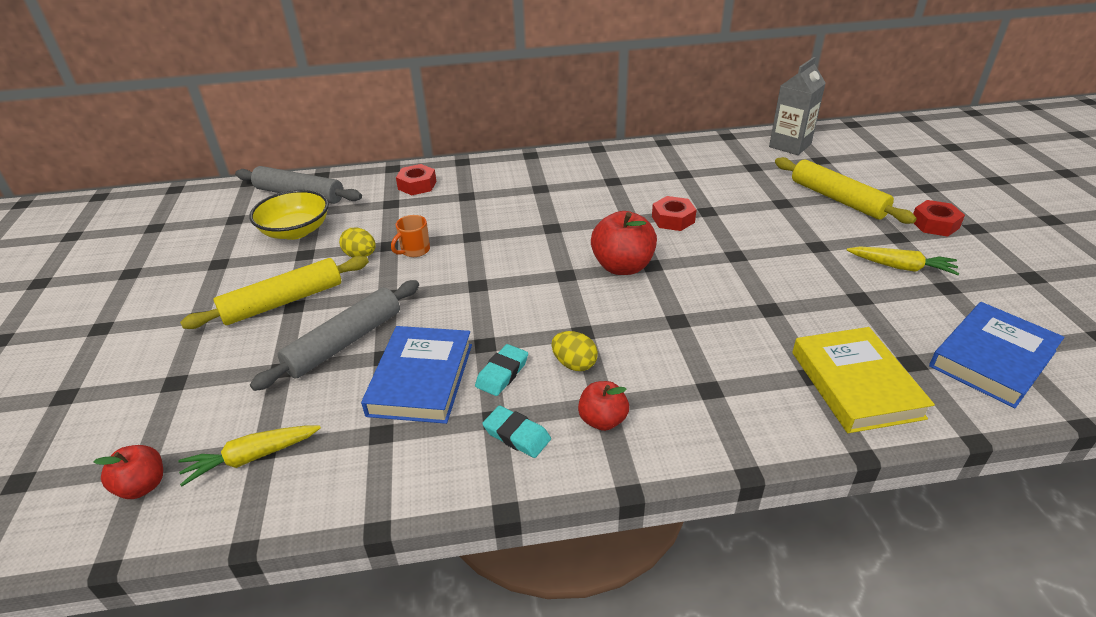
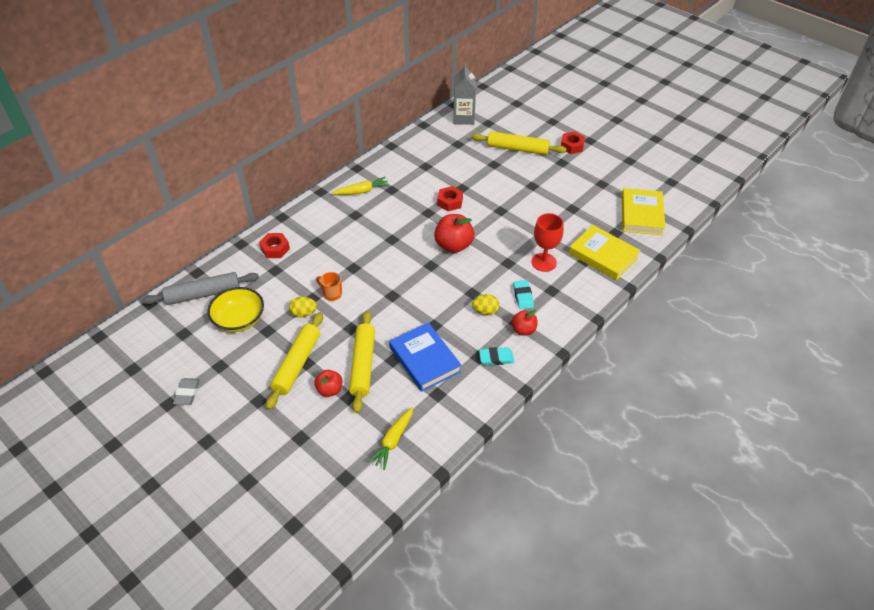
camera: 40 degrees left, 10 degrees up
red apple [93,445,163,499] -> red apple moved to [314,370,342,397]
grey rolling pin [250,280,419,391] -> yellow rolling pin [349,311,375,413]
orange mug [391,215,430,257] -> orange mug turned 120 degrees clockwise [316,272,342,301]
turquoise eraser [475,344,528,396] -> turquoise eraser moved to [513,280,534,309]
yellow carrot [847,246,960,275] -> yellow carrot moved to [332,177,390,195]
blue book [929,302,1064,408] -> yellow book [622,188,665,235]
none -> grey eraser [173,378,200,405]
none -> red goblet [531,213,564,272]

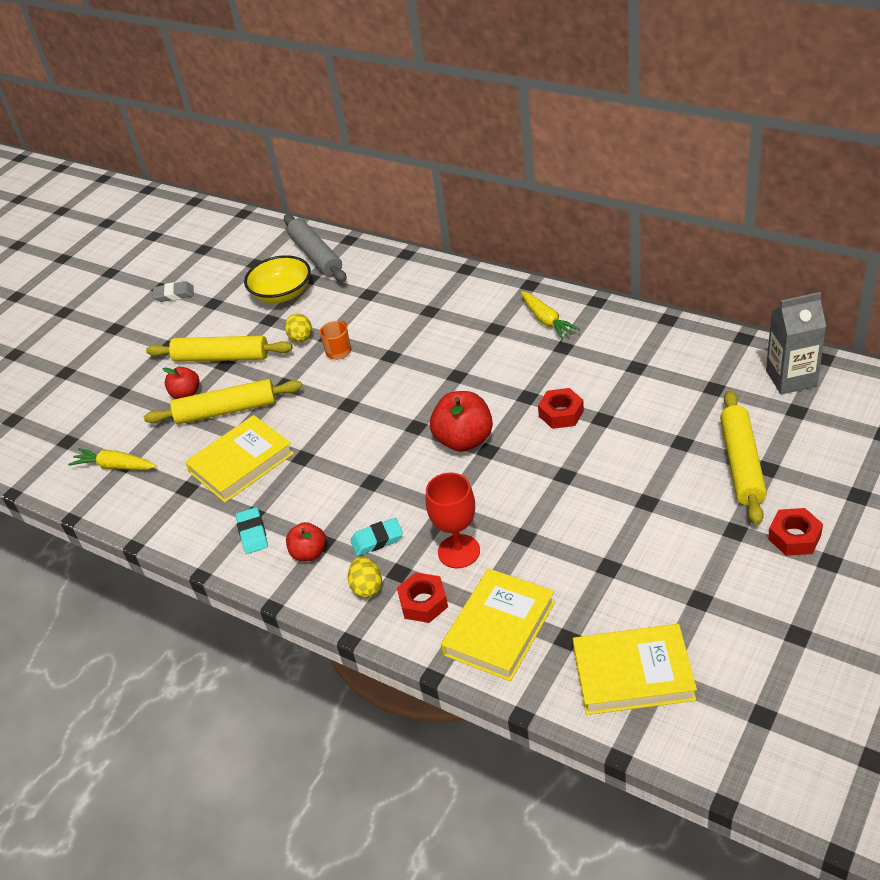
camera: 85 degrees right, 5 degrees down
red nut [259,233,290,258] -> red nut moved to [397,572,448,623]
blue book [389,322,462,392] -> yellow book [185,415,294,503]
yellow egg [472,294,499,315] -> yellow egg moved to [348,557,382,598]

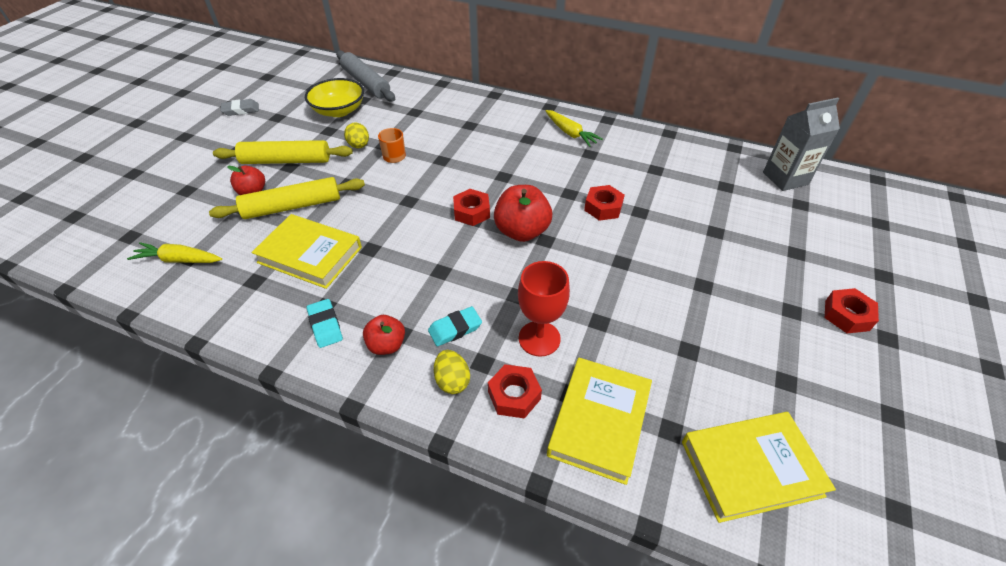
camera: 15 degrees left, 5 degrees up
yellow book [185,415,294,503] -> yellow book turned 75 degrees clockwise [251,214,362,289]
yellow rolling pin [720,390,767,525] -> none
none -> red nut [453,189,490,226]

